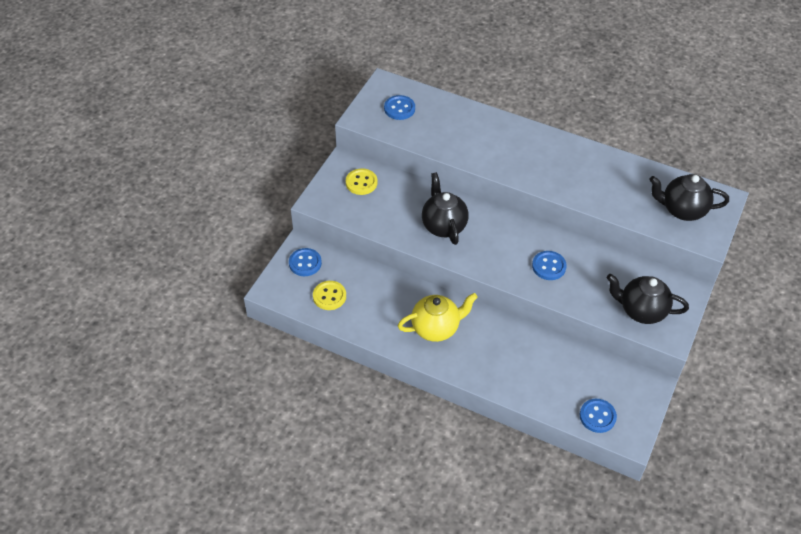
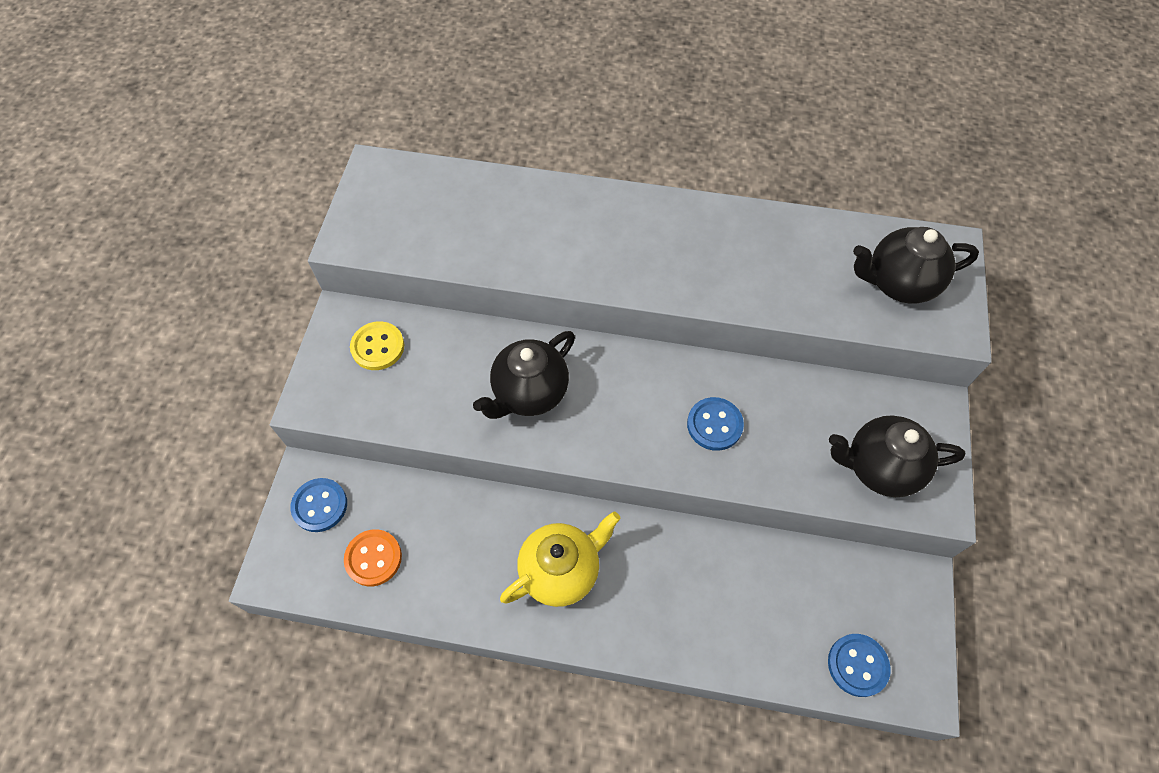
camera: 15 degrees left, 10 degrees up
yellow button [313,281,346,310] -> orange button [344,529,402,586]
blue button [384,95,415,120] -> none
black teapot [422,172,469,245] -> black teapot turned 105 degrees counterclockwise [473,331,575,419]

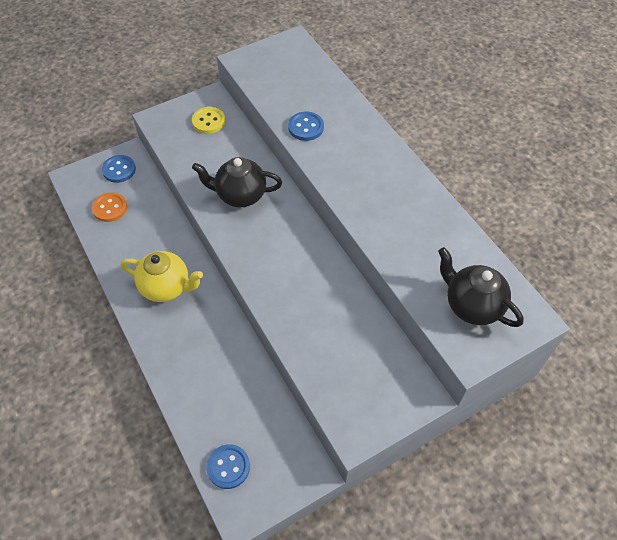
camera: 50 degrees right, 5 degrees down
blue button [687,397,744,451] -> blue button moved to [288,112,324,141]
black teapot [829,415,966,497] -> none

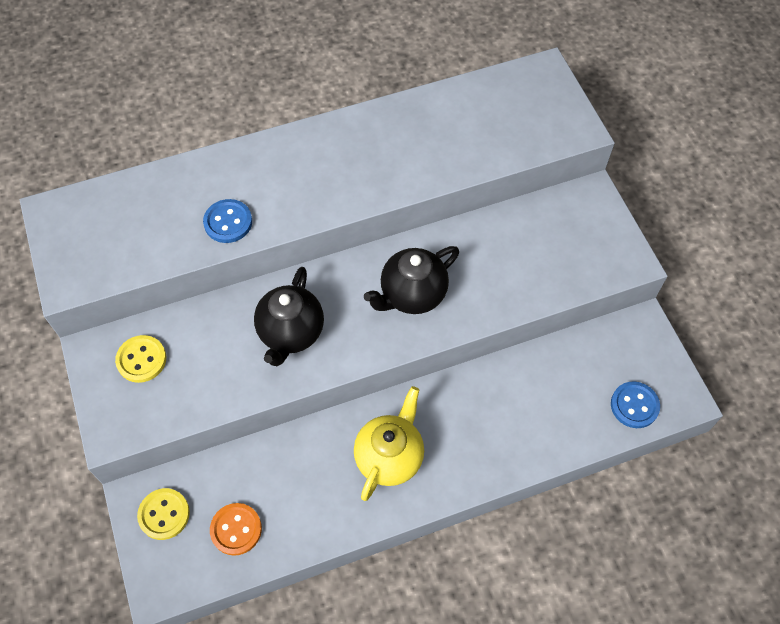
camera: 80 degrees left, 5 degrees up
blue button [102,155,136,183] -> yellow button [137,488,190,540]
black teapot [438,247,524,327] -> black teapot moved to [364,246,459,314]

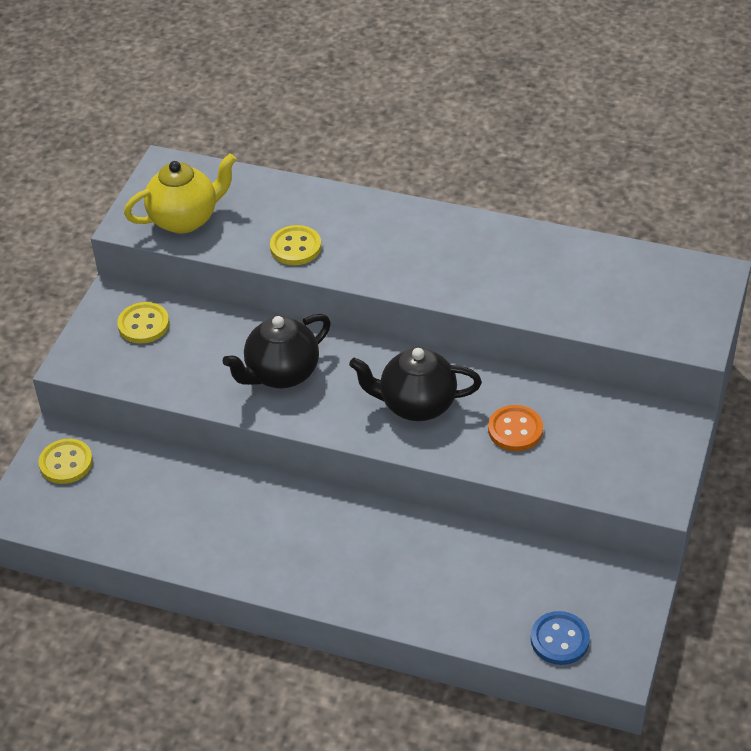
camera: 40 degrees right, 15 degrees down
blue button [203,199,252,243] -> yellow button [270,225,321,265]
orange button [210,503,262,556] -> orange button moved to [488,405,543,451]
yellow teapot [354,386,424,501] -> yellow teapot moved to [124,153,236,234]

